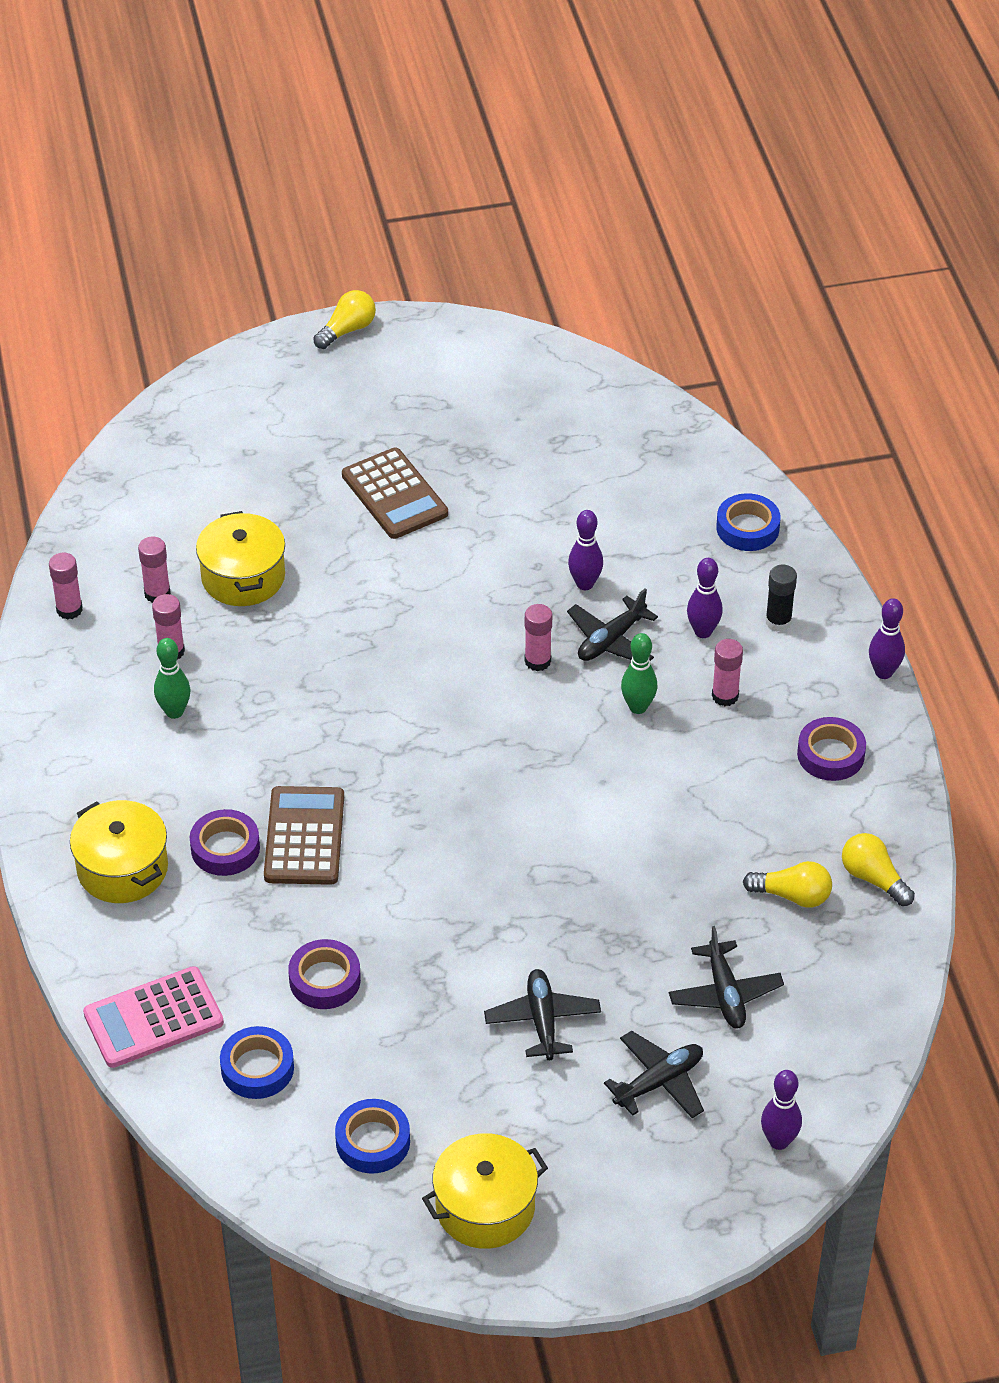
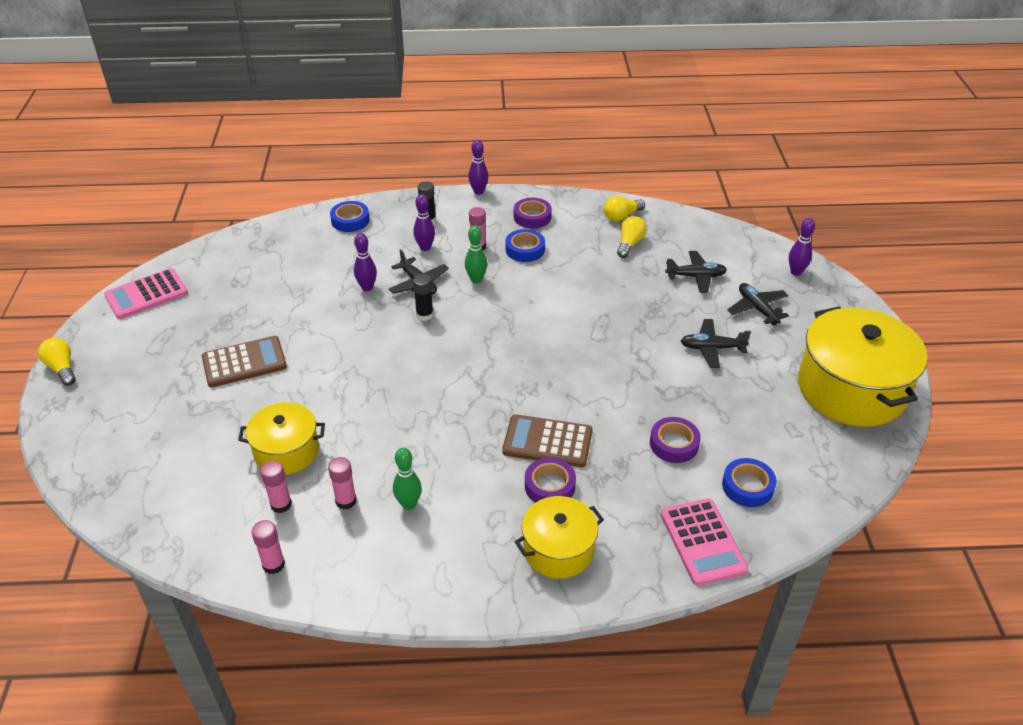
camera: 80 degrees left, 5 degrees down
blue tape [335,1099,410,1174] -> blue tape moved to [505,229,545,262]
yellow pot [422,1133,548,1249] -> yellow pot [798,306,928,427], size x1.77
pink glue stick [525,604,552,671] -> black glue stick [413,274,433,321]
none -> pink calculator [104,268,188,319]

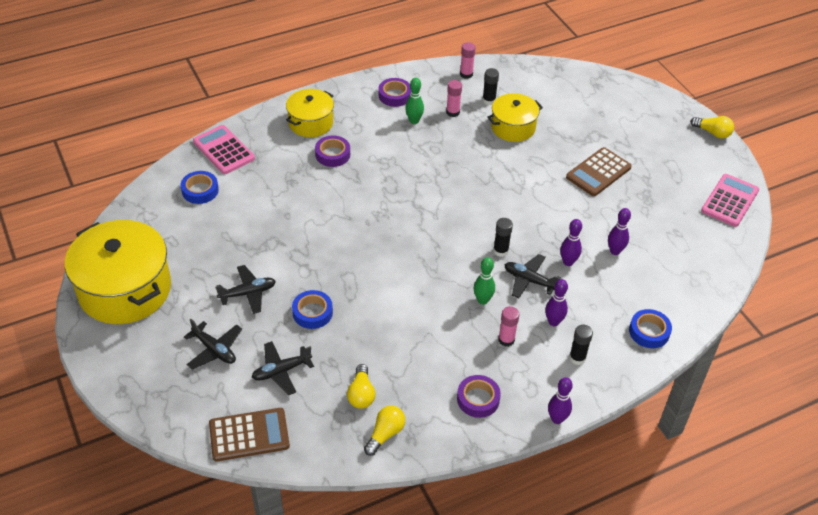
camera: 155 degrees right, 5 degrees up
pink glue stick [260,461,292,513] -> black glue stick [482,68,499,105]
brown calculator [502,414,593,467] -> brown calculator moved to [209,408,290,461]
blue tape [505,229,545,262] -> blue tape moved to [292,290,333,329]
purple tape [650,417,701,463] -> purple tape moved to [378,78,411,107]
purple bowling pin [789,218,815,276] -> purple bowling pin moved to [608,208,631,255]

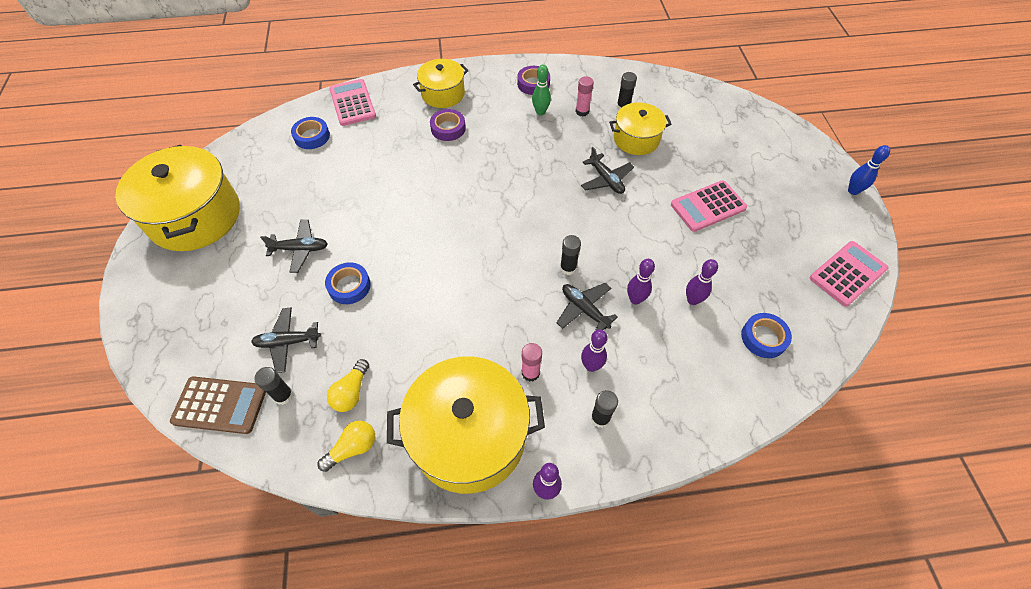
camera: 20 degrees right, 10 degrees up
black plane [184,319,242,370] -> black plane moved to [581,147,634,194]
purple tape [457,375,501,418] -> yellow pot [387,357,545,494]
pink glue stick [460,42,476,79] -> none
green bowling pin [473,257,495,305] -> none
brown calculator [566,147,632,196] -> pink calculator [671,180,747,232]
blue tape [629,309,672,348] -> blue tape moved to [741,313,792,358]
yellow light bulb [690,116,734,139] -> blue bowling pin [848,145,890,195]
none -> black glue stick [254,367,294,405]

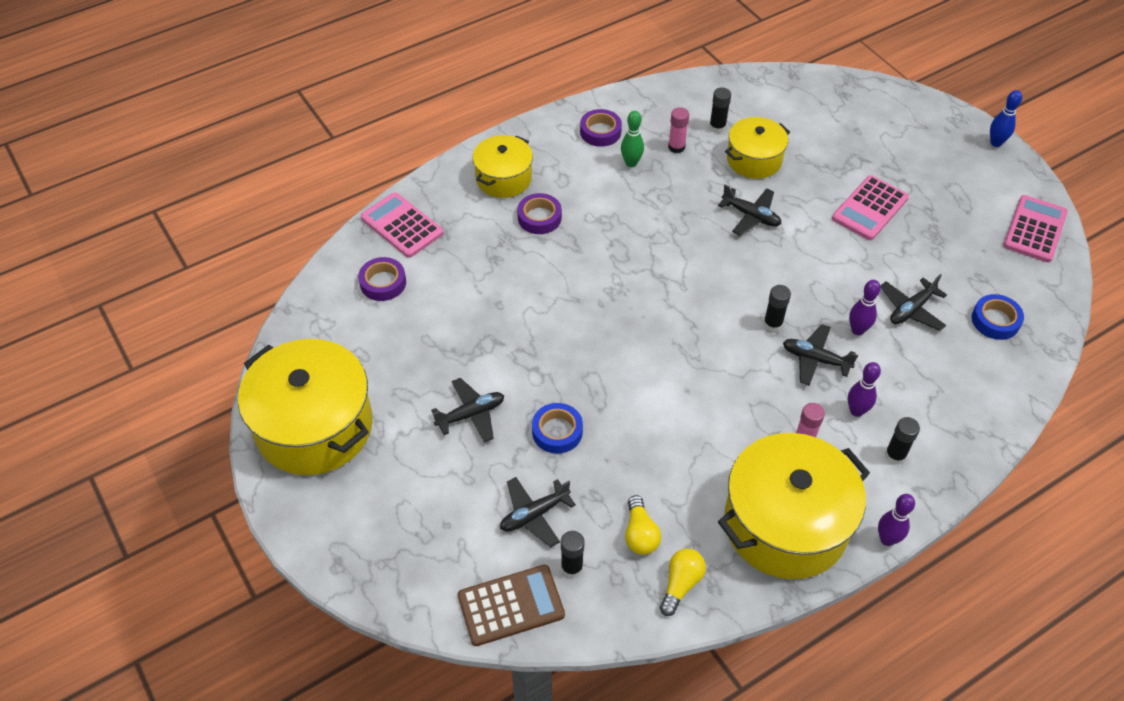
camera: 25 degrees left, 5 degrees down
blue tape [291,117,330,149] -> purple tape [358,257,406,301]
purple bowling pin [686,259,718,305] -> black plane [880,274,947,331]

